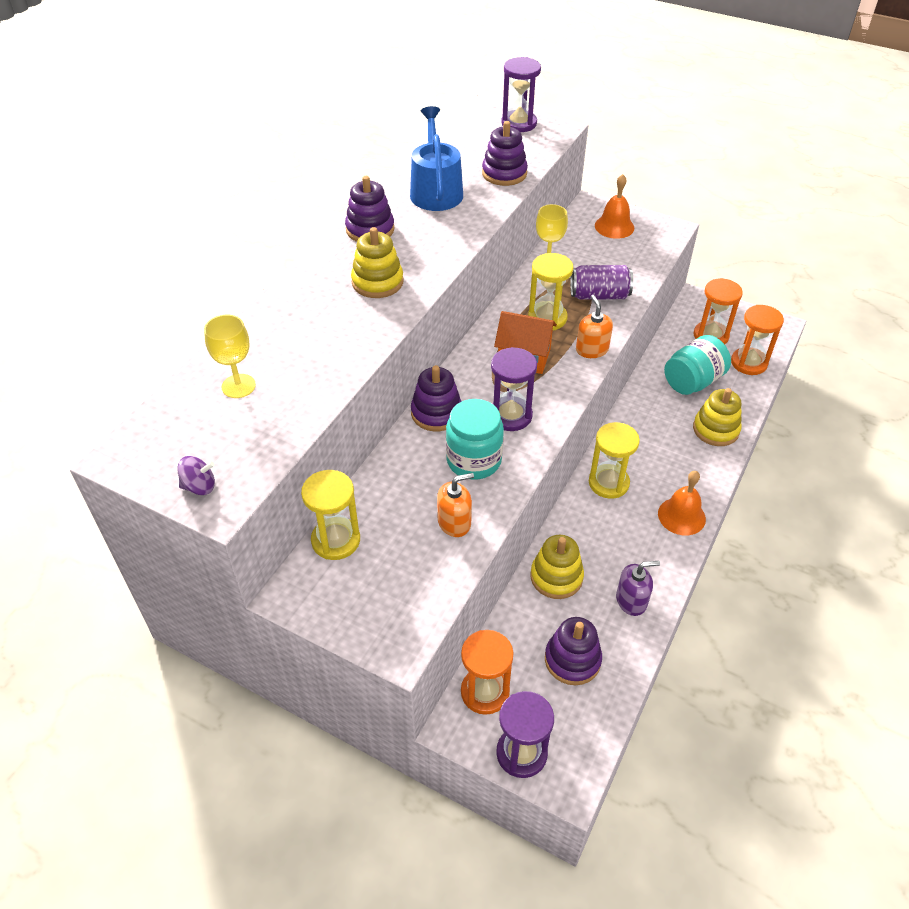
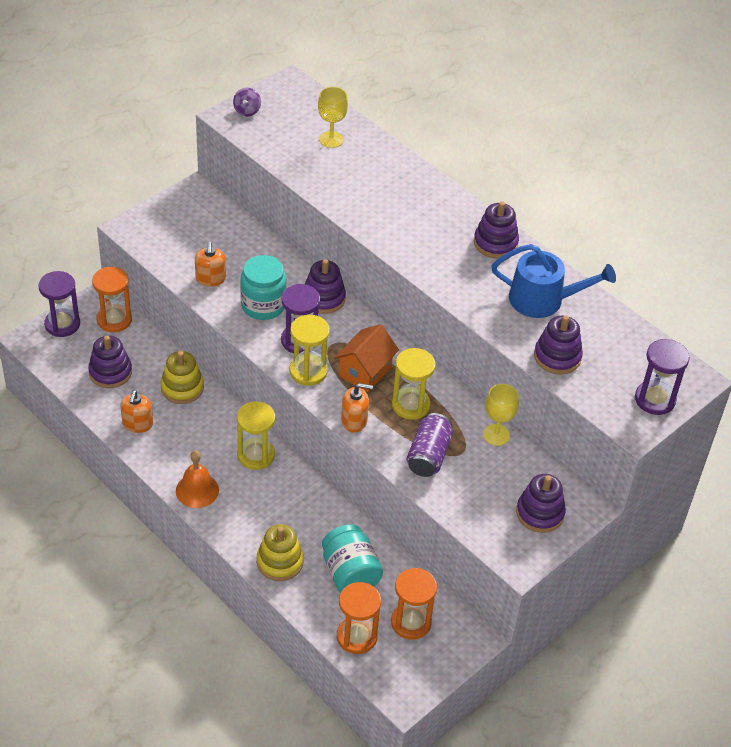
camera: 105 degrees right, 0 degrees up
yellow hourglass [301,470,360,560] -> yellow hourglass moved to [290,315,330,386]
yellow stacking toy [351,227,404,298] -> none
orange bell [595,174,634,239] -> purple stacking toy [516,474,566,533]
purple soap dispenser [616,561,660,616] -> orange soap dispenser [121,390,153,433]

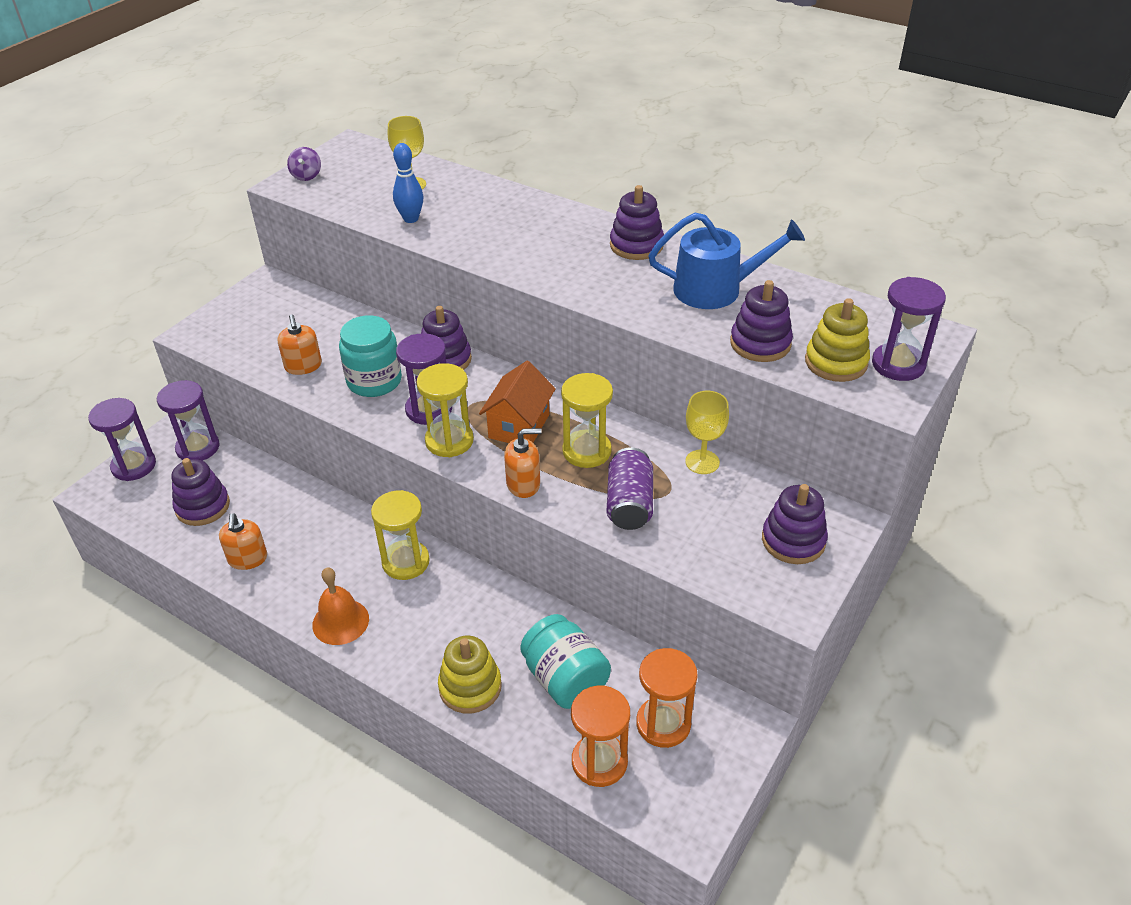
camera: 10 degrees left, 5 degrees down
orange hourglass [92,267,132,332] -> purple hourglass [157,380,220,461]
yellow stacking toy [160,351,204,404] -> yellow stacking toy moved to [805,298,870,382]
none -> blue bowling pin [393,143,423,223]

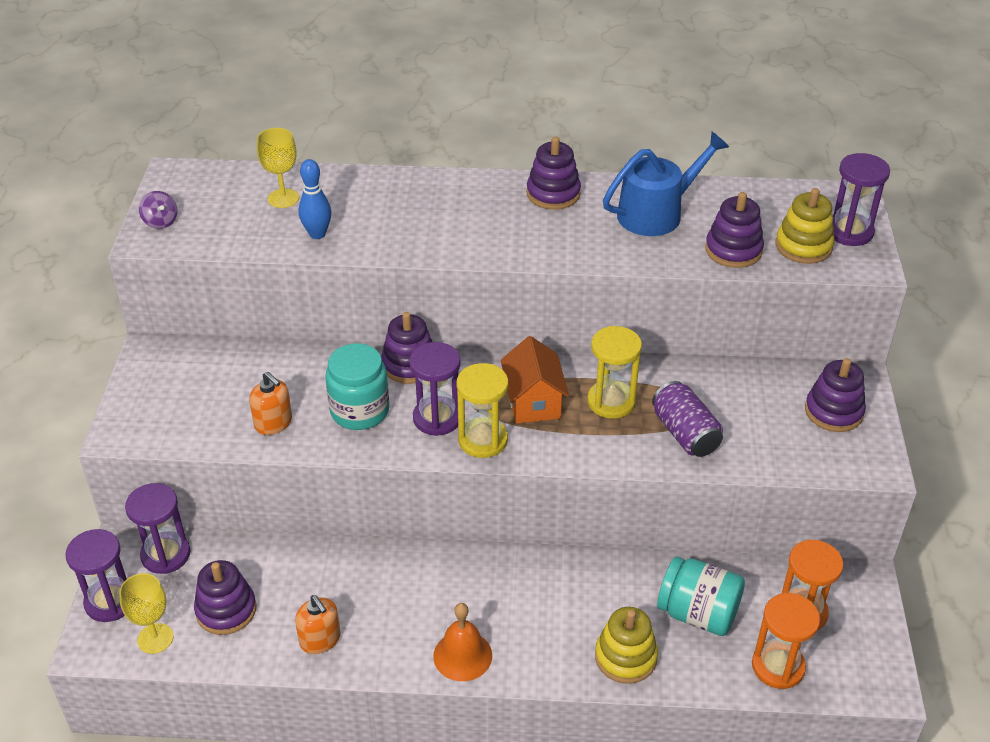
camera: 30 degrees left, 0 degrees up
yellow hourglass [371,490,430,580] -> none
orange soap dispenser [504,428,542,498] -> none
yellow goblet [685,391,729,474] -> yellow goblet moved to [119,573,174,654]

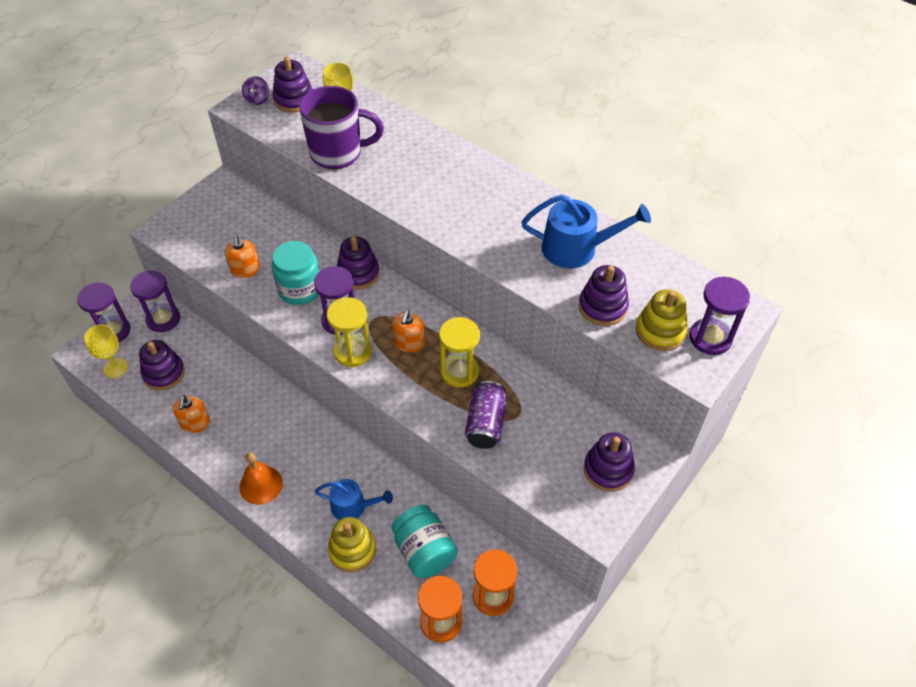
camera: 35 degrees right, 10 degrees up
blue bowling pin [298,159,332,239] -> purple mug [299,86,384,169]
orange house [501,336,569,424] -> orange soap dispenser [392,310,425,352]
purple stacking toy [527,137,581,210] -> purple stacking toy moved to [273,57,313,113]
none -> blue watering can [315,479,393,520]

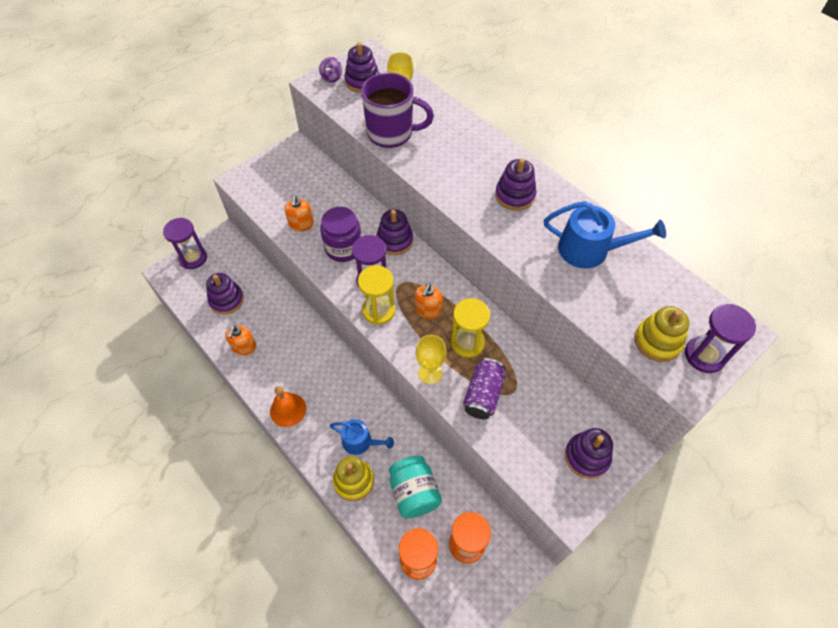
camera: 10 degrees right, 5 degrees up
yellow goblet [84,324,128,378] -> yellow goblet moved to [416,335,447,384]
purple hourglass [130,270,180,332] -> none
turquoise jar [272,241,320,305] -> purple jar [320,207,362,262]
purple stacking toy [579,265,629,326] -> purple stacking toy moved to [495,158,536,211]

